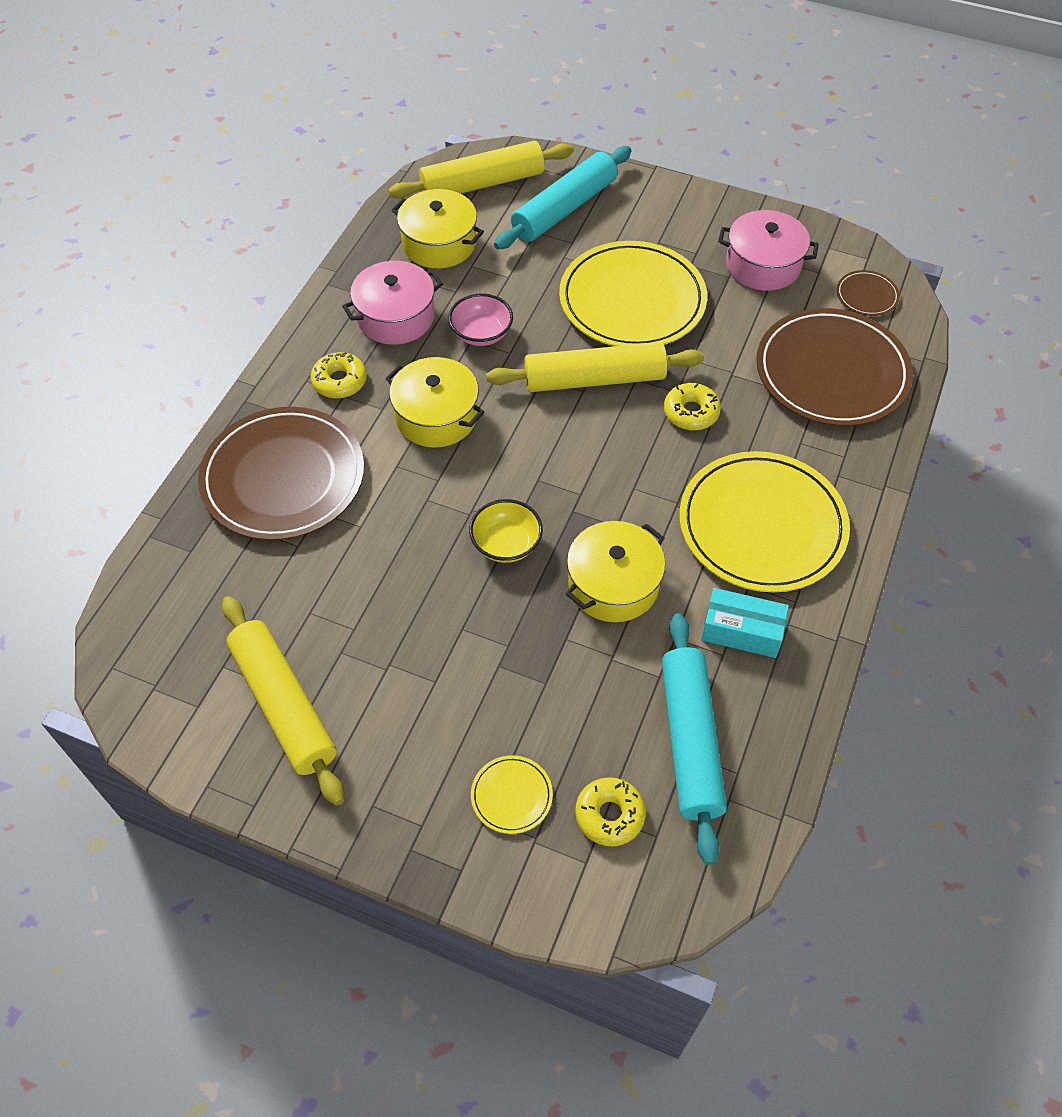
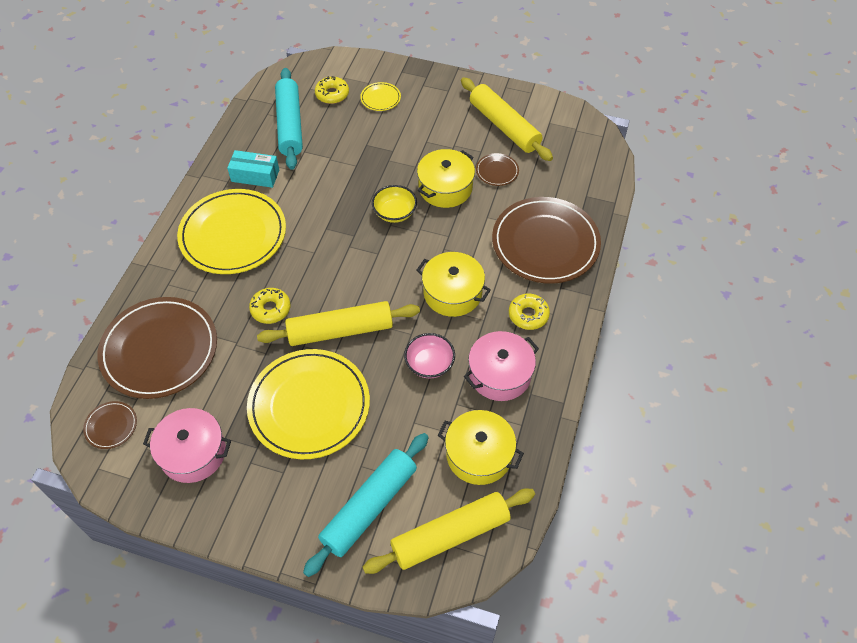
camera: 175 degrees right, 0 degrees up
yellow pot [566,521,665,622] -> yellow pot moved to [417,149,475,208]
none -> brown plate [476,153,519,186]

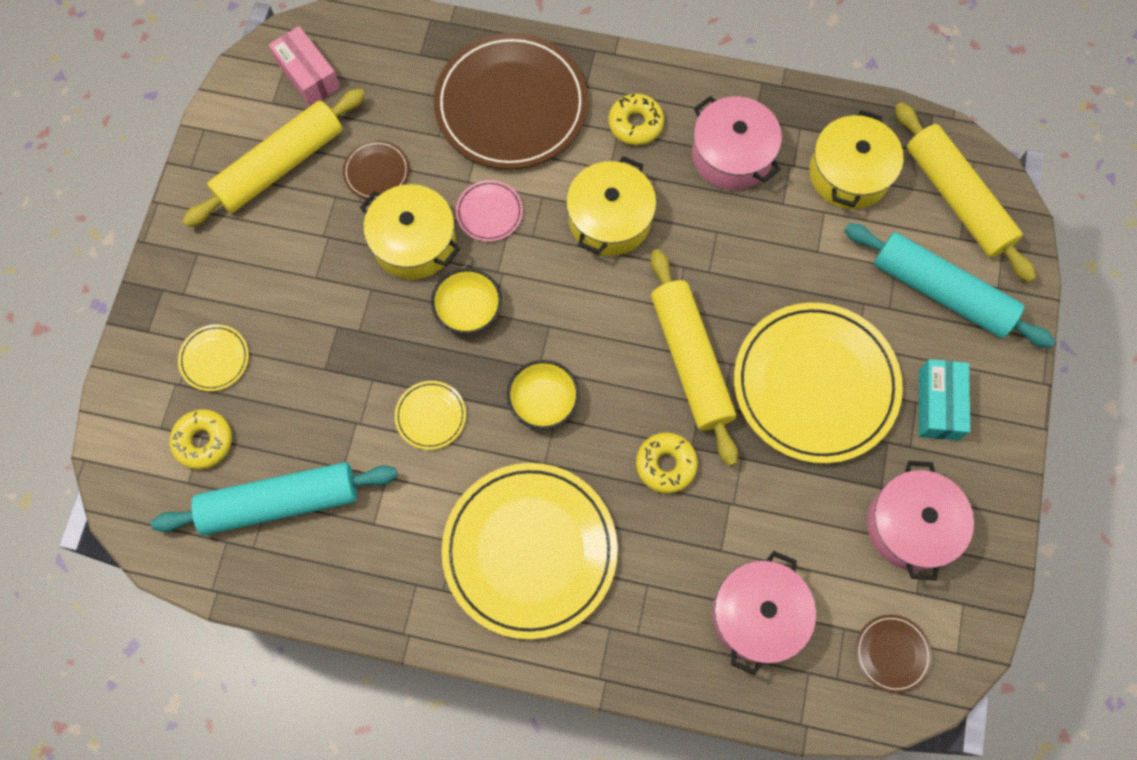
camera: 95 degrees left, 15 degrees up
brown plate [97,297,217,399] -> pink pot [712,551,816,675]
turquoise box [227,150,279,188] -> turquoise box moved to [919,359,970,440]
pink bowl [404,333,455,378] -> none
none -> pink box [268,26,340,106]
none -> yellow plate [395,381,466,450]
none -> pink plate [456,180,523,241]
none -> yellow bowl [507,360,580,430]

